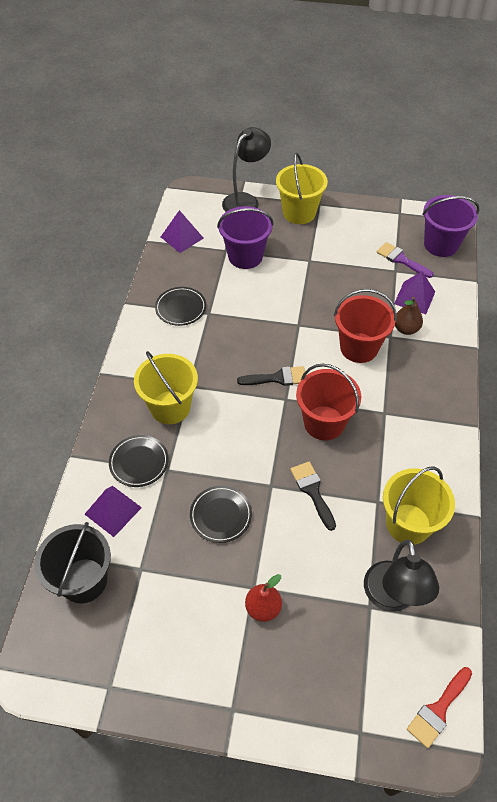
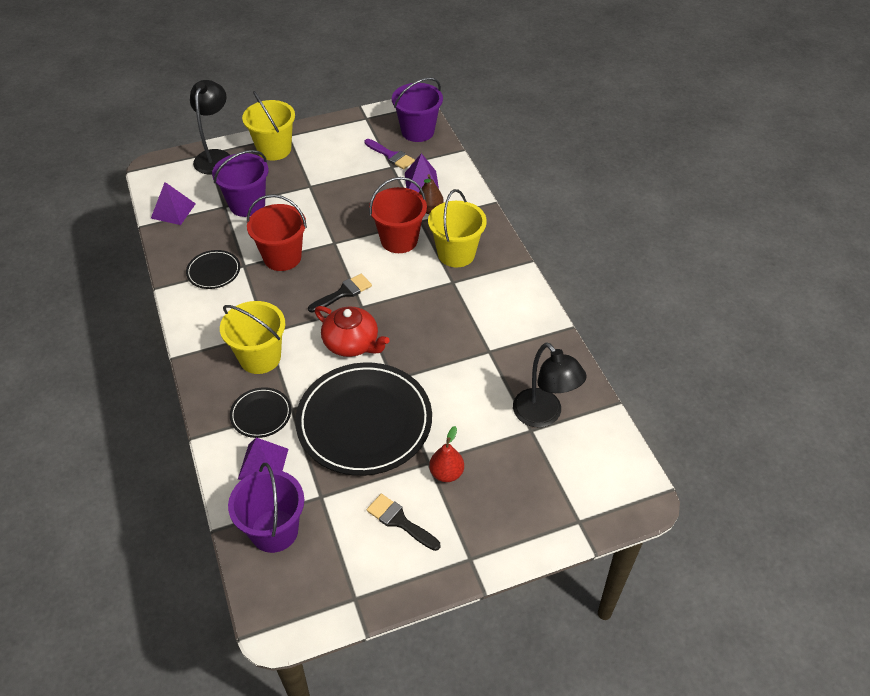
camera: 30 degrees left, 5 degrees down
black bucket [34,522,111,603] -> purple bucket [228,463,304,553]
black plate [190,486,252,543] -> black plate [295,362,432,476], size x2.21
black brush [290,461,336,531] -> black brush moved to [367,494,440,551]
red bucket [296,363,361,441] -> red bucket moved to [247,194,307,271]
purple brush [377,242,433,278] -> purple brush turned 150 degrees counterclockwise [364,139,415,170]
yellow bucket [383,466,455,545] -> yellow bucket moved to [428,189,487,267]
red brush [407,667,472,748] -> none
none -> red teapot [315,306,390,357]

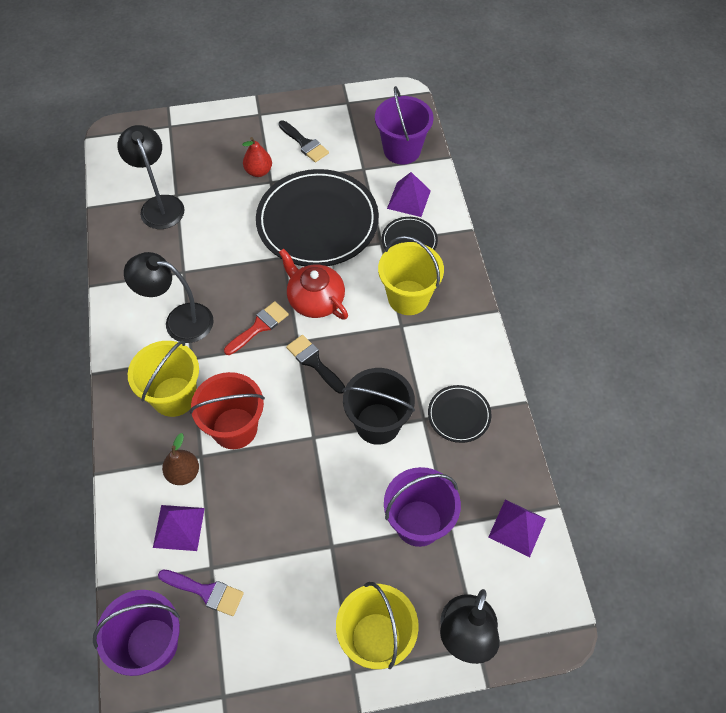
camera: 170 degrees left, 10 degrees up
red bucket [247,194,307,271] -> black bucket [343,368,415,445]
black brush [308,274,372,313] -> black brush turned 75 degrees clockwise [286,335,345,394]
purple brush [364,139,415,170] -> purple brush turned 150 degrees clockwise [158,569,244,616]
none -> black lamp [124,252,214,343]
none -> red brush [224,301,289,355]

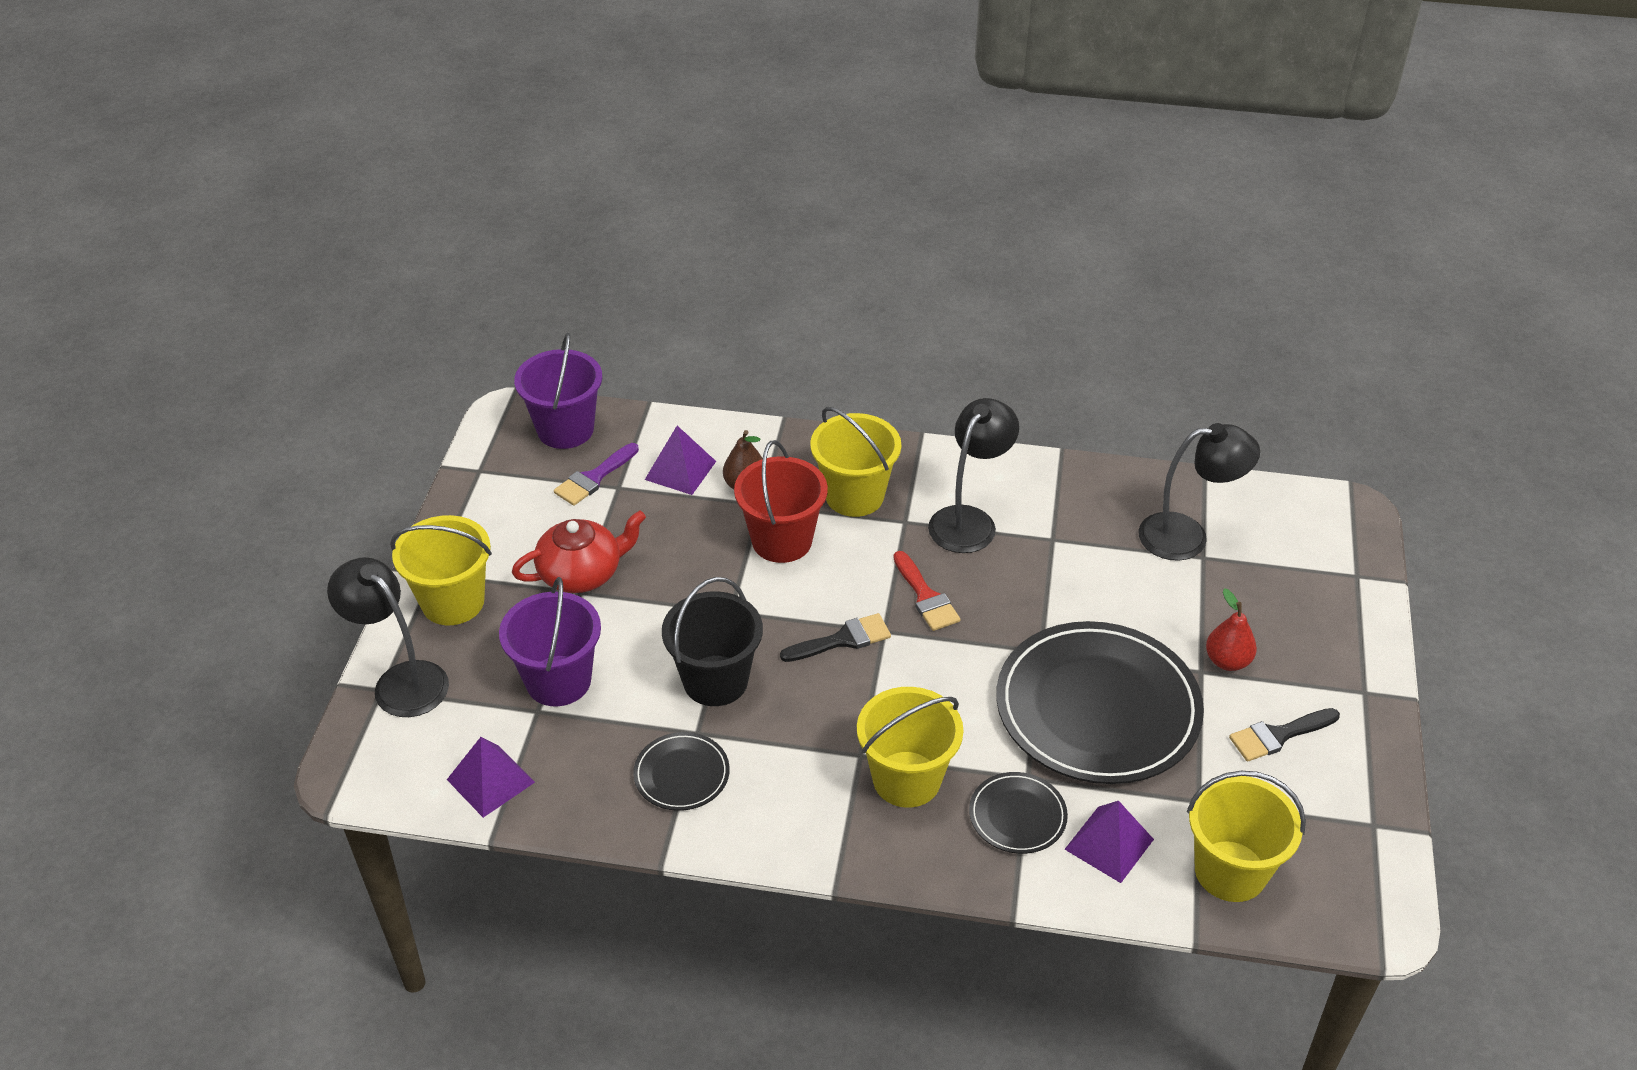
camera: 110 degrees right, 15 degrees down
red teapot [279,248,348,320] -> red teapot moved to [512,510,646,593]
purple bucket [375,86,434,164] -> yellow bucket [1187,771,1306,902]

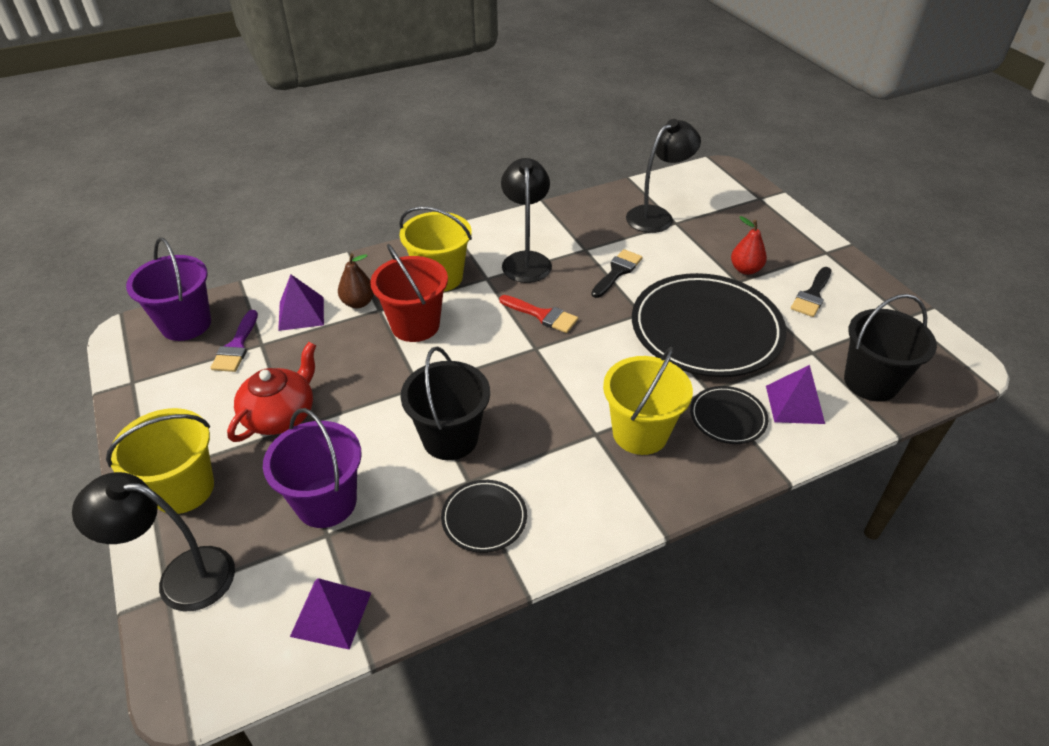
camera: 35 degrees left, 0 degrees up
black brush [780,613,891,662] -> black brush moved to [591,249,643,298]
yellow bucket [1187,771,1306,902] -> black bucket [844,294,937,402]

